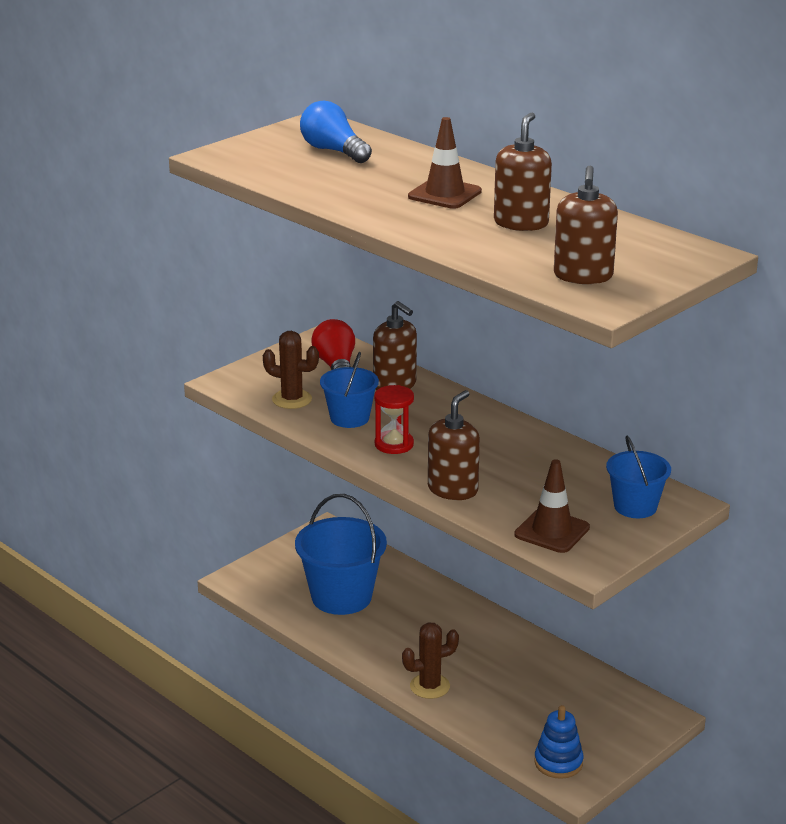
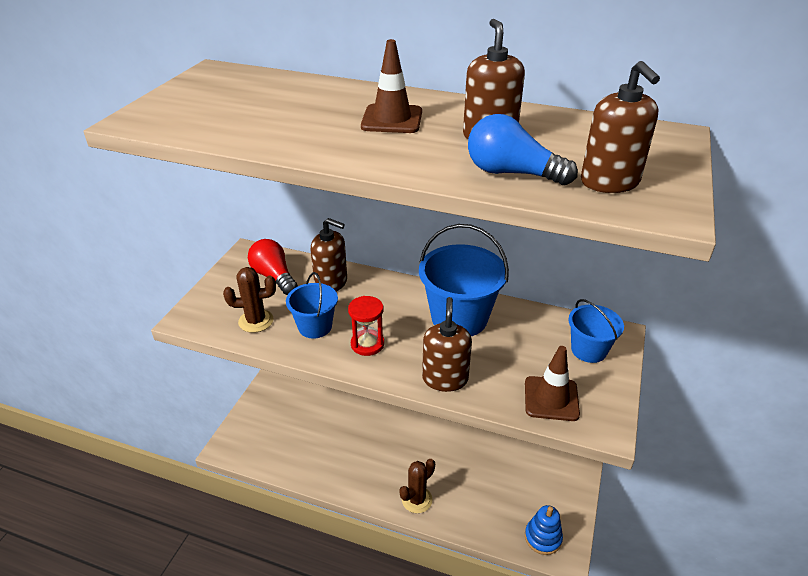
camera: 25 degrees left, 10 degrees up
blue bucket [295,494,387,615] -> blue bucket moved to [419,224,509,336]
blue light bulb [300,100,372,163] -> blue light bulb moved to [468,114,578,185]

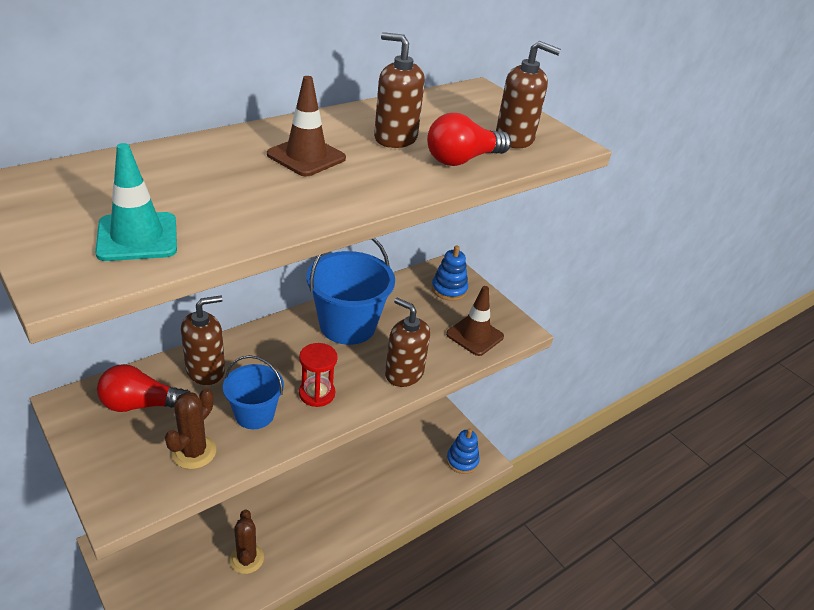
camera: 60 degrees left, 0 degrees up
brown cactus [399,459,435,513] -> brown cactus moved to [230,509,264,574]
blue light bulb [468,114,578,185] -> red light bulb [427,113,511,166]
blue bucket [568,299,624,363] -> blue stacking toy [432,245,468,301]
none -> turquoise traffic cone [95,143,177,261]

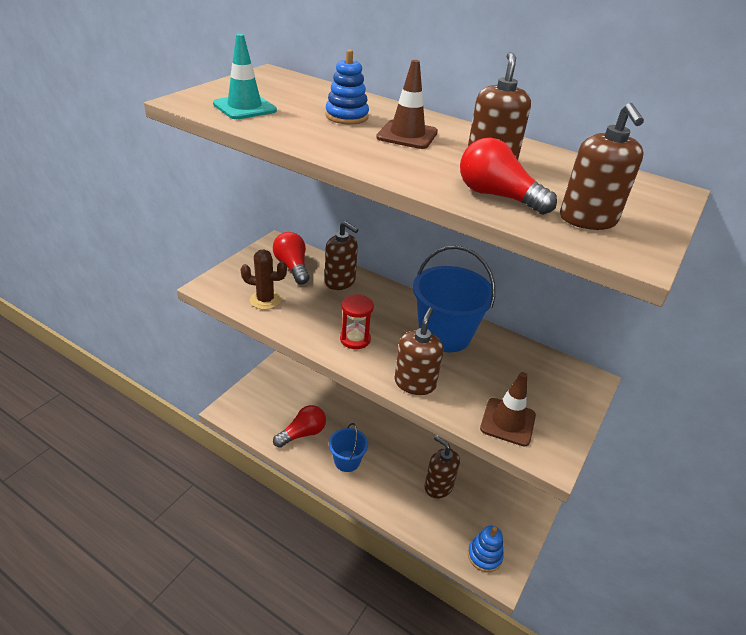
camera: 70 degrees right, 0 degrees up
blue bucket [223,355,284,429] -> blue bucket moved to [329,423,368,472]
brown cactus [230,509,264,574] -> red light bulb [273,405,326,448]
blue stacking toy [432,245,468,301] -> blue stacking toy moved to [325,49,369,124]
none -> brown soap dispenser [425,436,460,499]

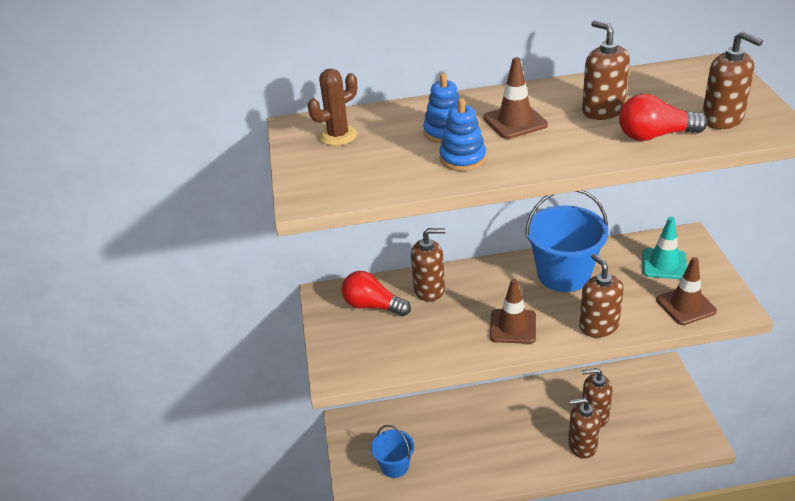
camera: 35 degrees left, 0 degrees up
turquoise traffic cone [213,34,277,119] -> turquoise traffic cone moved to [642,217,687,279]
brown cactus [240,250,287,310] -> brown cactus moved to [308,68,357,146]
red light bulb [273,405,326,448] -> none
blue bucket [329,423,368,472] -> blue bucket moved to [371,425,414,478]
red hourglass [340,294,374,349] -> brown traffic cone [490,279,536,344]
blue stacking toy [468,526,504,572] -> blue stacking toy moved to [439,98,486,171]
none -> brown soap dispenser [568,398,601,459]

